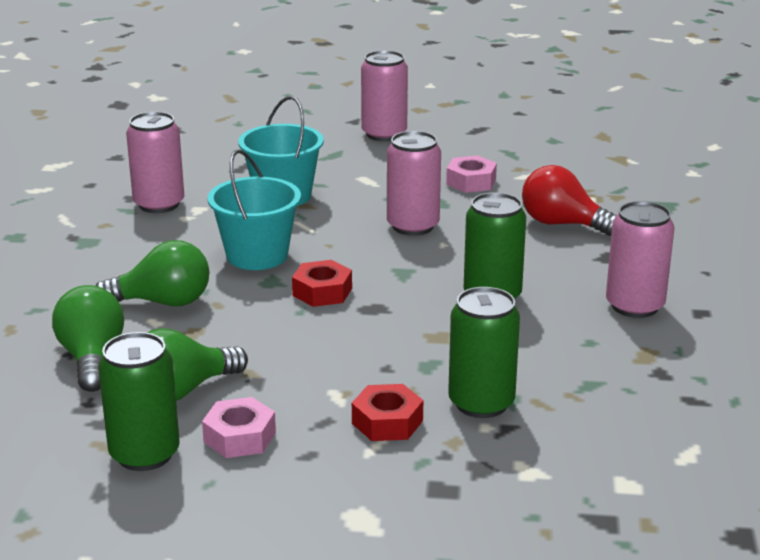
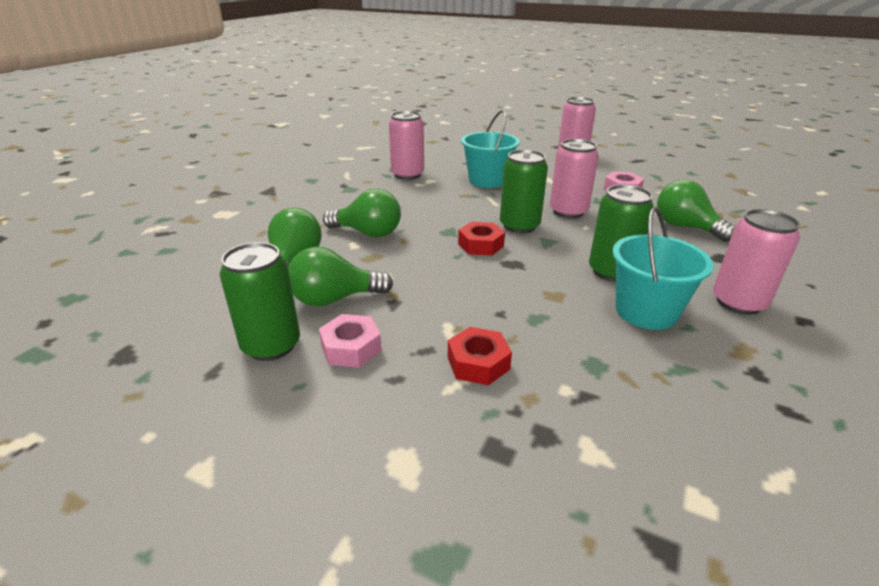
camera: 20 degrees right, 5 degrees up
turquoise bucket [207,150,301,270] -> turquoise bucket moved to [612,207,714,330]
green can [448,287,520,418] -> green can moved to [500,150,548,233]
red light bulb [522,165,617,236] -> green light bulb [657,180,735,242]

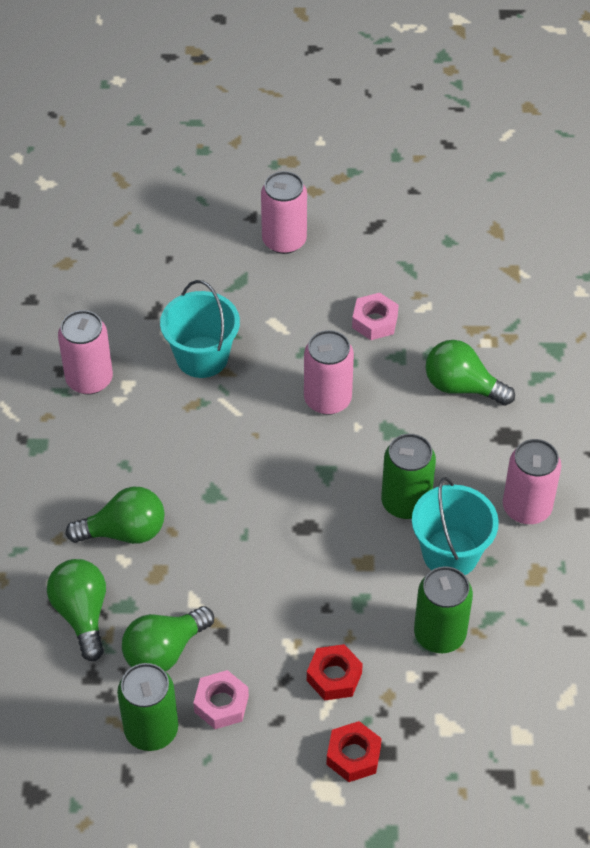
camera: 25 degrees left, 20 degrees up
red nut [458,222,505,256] -> red nut moved to [326,721,382,782]
green can [500,150,548,233] -> green can moved to [414,566,473,653]

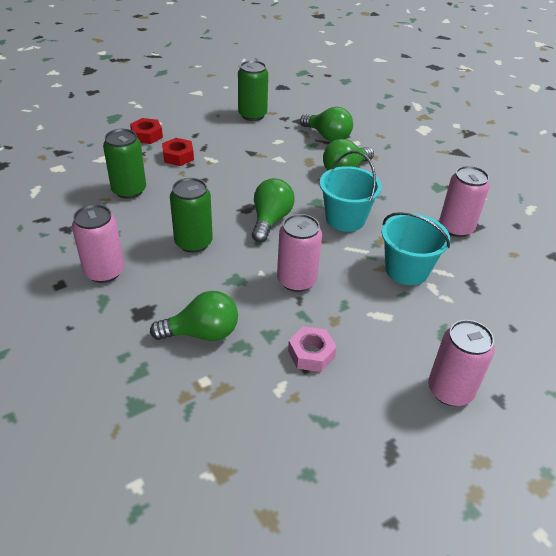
camera: 145 degrees right, 10 degrees down
green light bulb [122,606,214,671] -> green light bulb moved to [252,178,295,242]
pink nut [193,670,249,729] -> none
turquoise bucket [412,477,499,575] -> turquoise bucket moved to [320,151,382,232]

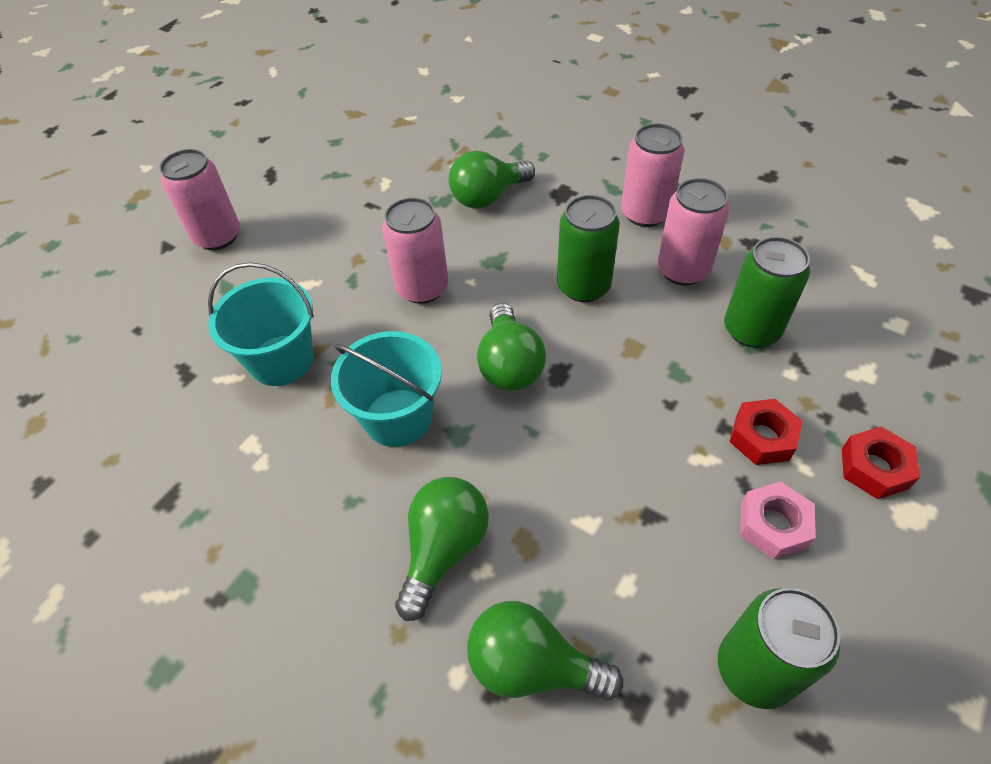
camera: 160 degrees right, 10 degrees up
pink nut [288,327,337,372] -> pink nut moved to [740,481,816,560]
pink can [439,166,490,237] -> pink can moved to [657,178,730,285]

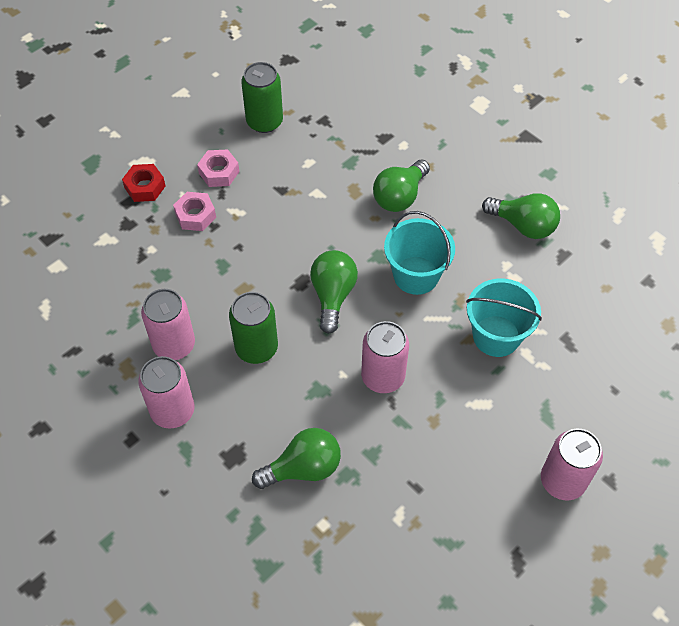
camera: 170 degrees left, 5 degrees up
green light bulb [467,601,623,700] -> green light bulb moved to [482,193,560,239]
green can [724,237,810,348] -> none
red nut [729,399,803,465] -> pink nut [173,192,216,231]

